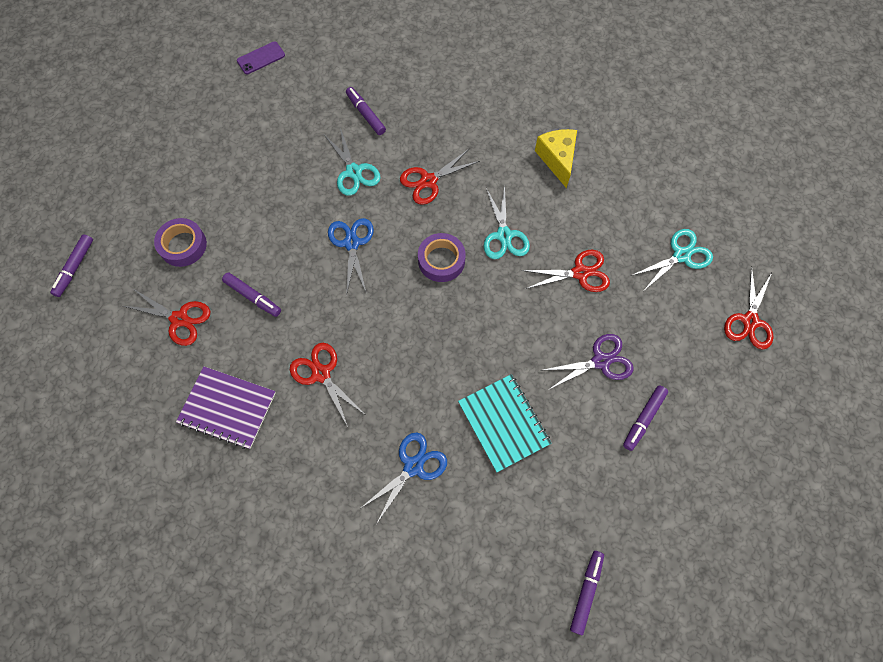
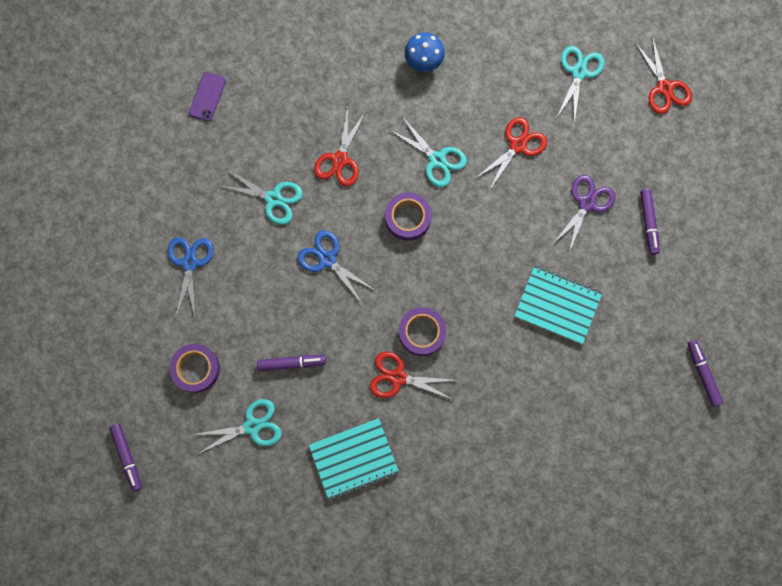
camera: 40 degrees left, 10 degrees up
red scissors [123,289,210,346] -> turquoise scissors [192,399,282,454]
purple notebook [176,367,276,449] -> turquoise notebook [309,418,399,500]
purple phone [237,41,285,74] -> purple phone moved to [189,72,226,122]
purple marker [346,87,386,135] -> none
blue scissors [361,432,447,523] -> blue scissors moved to [168,237,213,319]
yellow cheese [535,129,577,188] -> blue mushroom [405,32,445,72]
none -> purple tape [399,307,446,356]

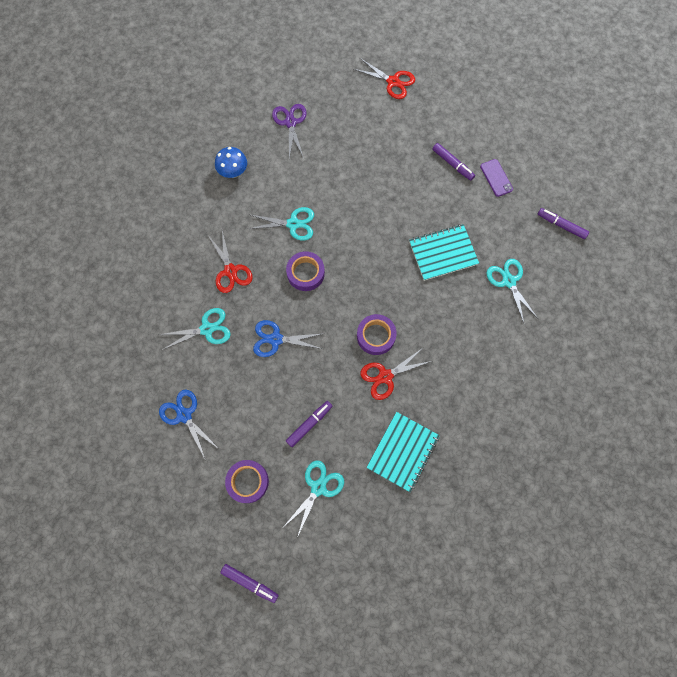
camera: 40 degrees left, 5 degrees down
purple phone [189,72,226,122] -> purple phone moved to [480,159,513,197]
red scissors [476,117,547,191] -> none
purple scissors [552,175,616,255] -> purple scissors moved to [272,104,307,159]
turquoise scissors [557,46,605,123] -> turquoise scissors moved to [487,259,538,323]

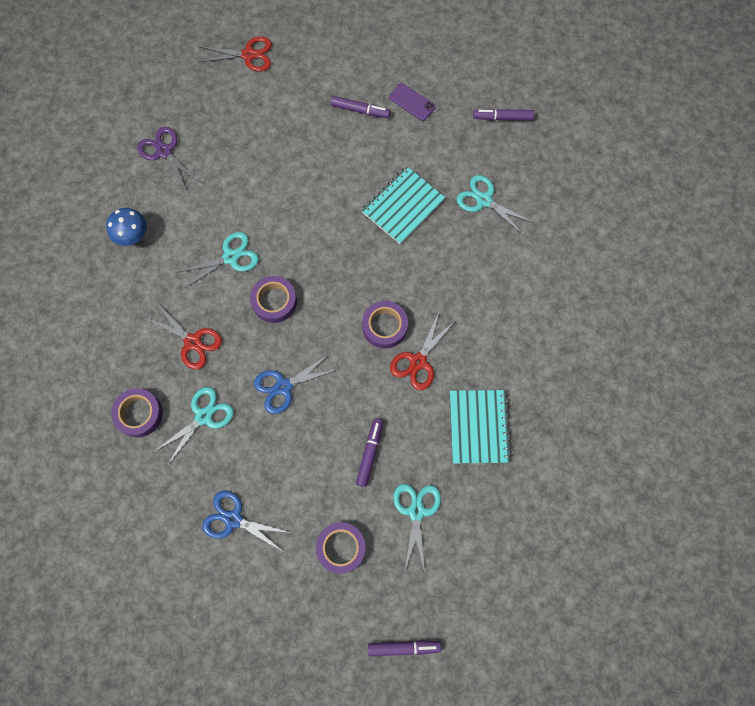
camera: 30 degrees left, 0 degrees up
none -> purple tape [111,388,163,437]

